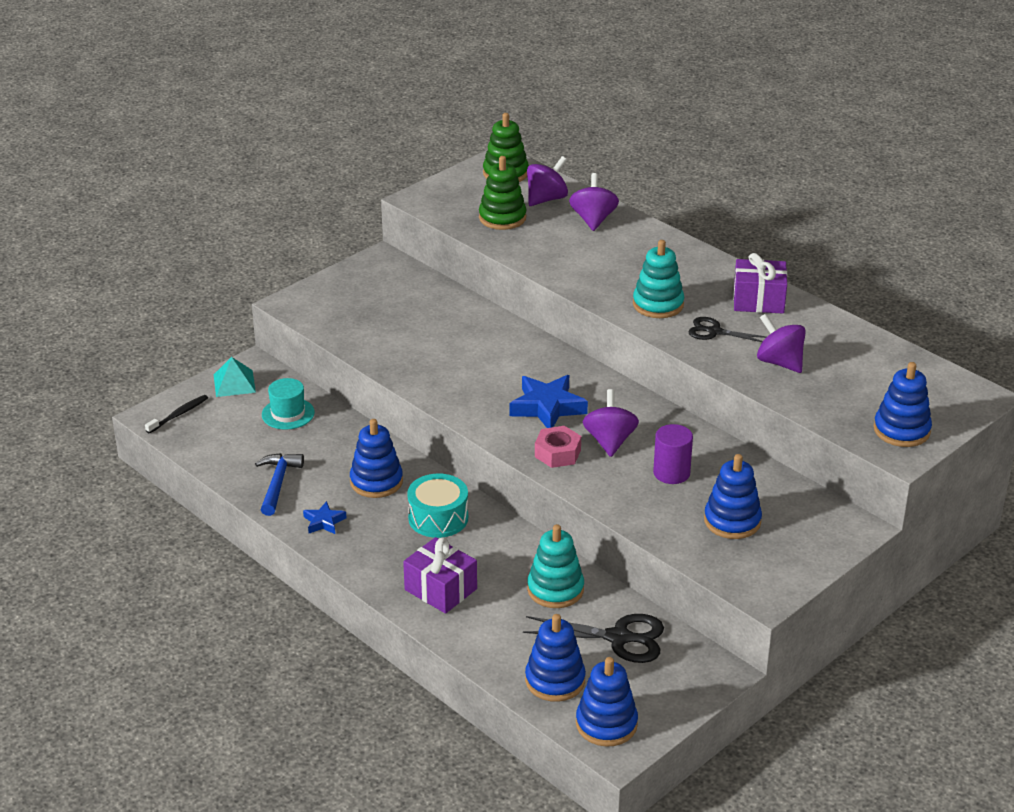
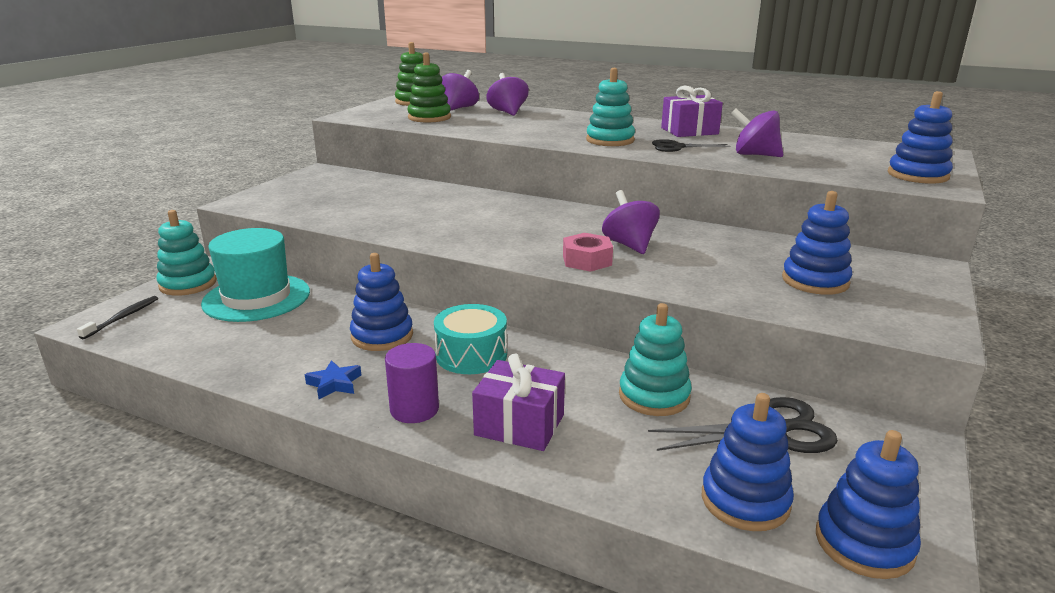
camera: 20 degrees left, 10 degrees down
turquoise pyramid [214,357,256,397] -> turquoise stacking toy [156,210,217,296]
blue hammer [255,453,304,516] -> none
turquoise hat [262,378,315,430] -> turquoise hat [201,228,310,322], size x1.77
blue star [509,375,588,428] -> none
purple cylinder [653,424,693,484] -> purple cylinder moved to [385,343,439,423]

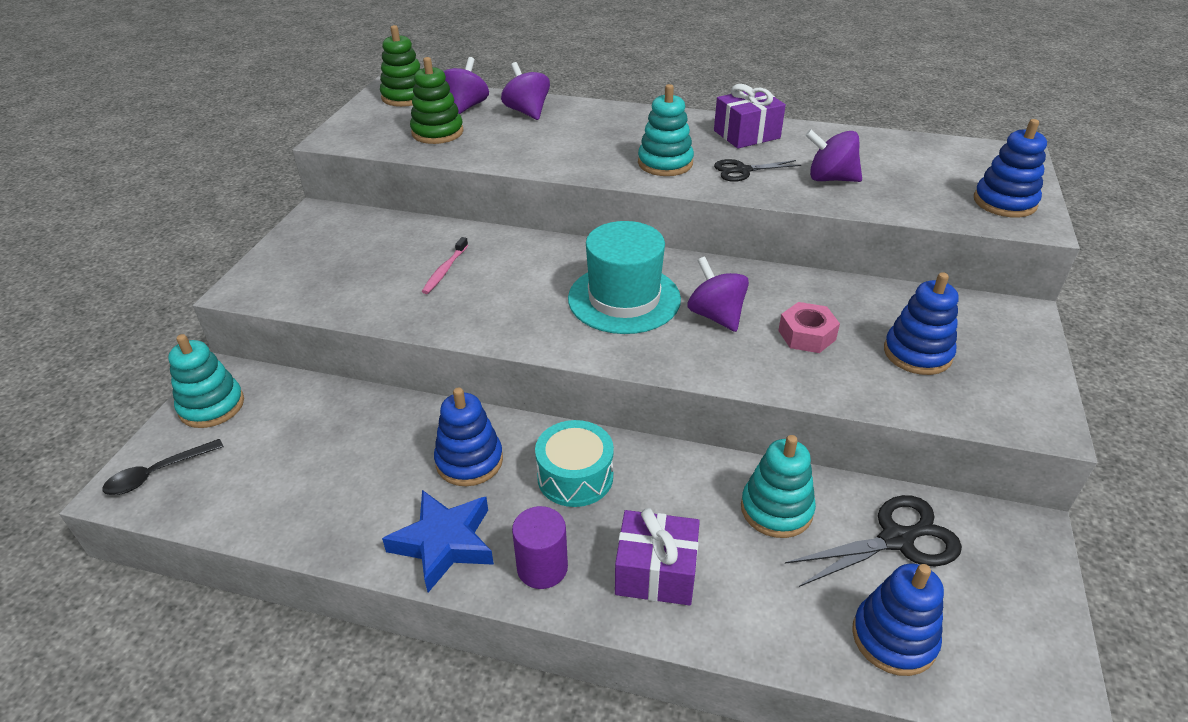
camera: 10 degrees left, 15 degrees up
black toothbrush [77,296,158,339] -> black spoon [103,439,224,495]
turquoise hat [201,228,310,322] -> turquoise hat moved to [568,221,681,334]
blue star [305,360,361,399] -> blue star [382,490,494,593], size x1.86
pink nut [563,233,613,272] -> pink nut moved to [778,302,840,353]
blue stacking toy [816,430,921,579] -> none
none -> pink toothbrush [422,237,468,294]

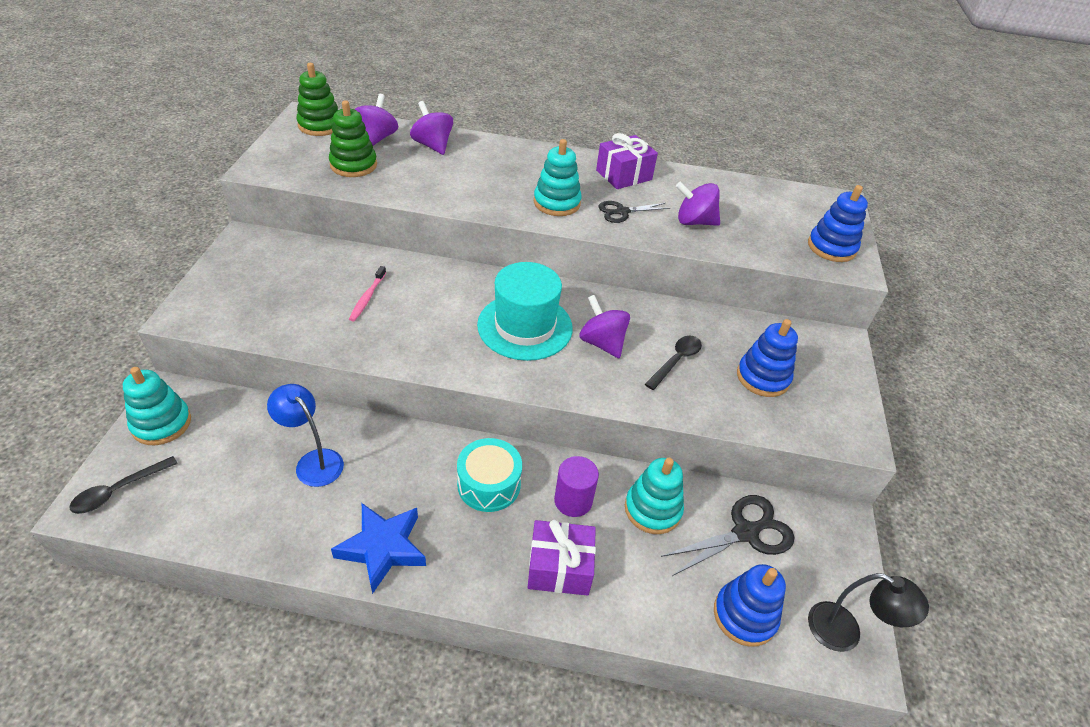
camera: 10 degrees left, 5 degrees up
blue stacking toy [434,387,503,486] -> none
purple cylinder [512,506,568,589] -> purple cylinder moved to [554,456,599,517]
pink nut [778,302,840,353] -> black spoon [645,336,702,390]
none -> blue lamp [267,384,344,487]
none -> black lamp [808,573,929,652]

